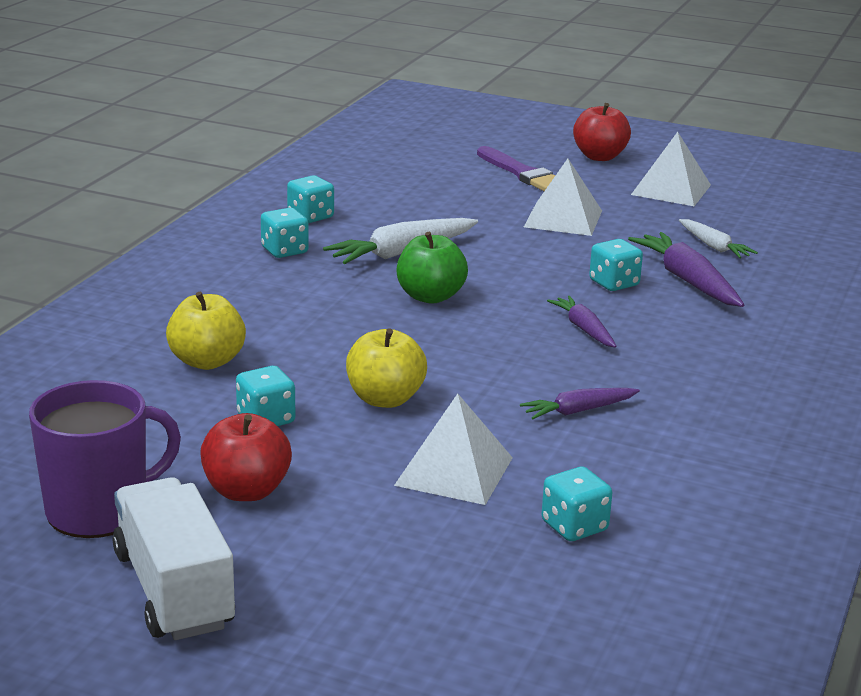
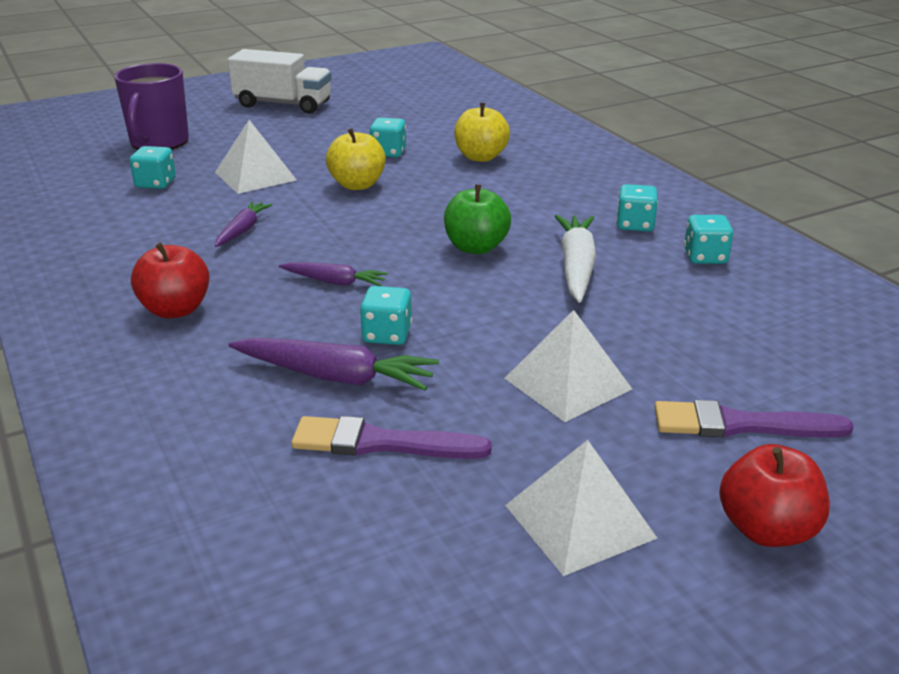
camera: 130 degrees right, 5 degrees up
purple mug [29,380,181,538] -> purple mug moved to [114,63,189,150]
red apple [200,413,292,501] -> red apple moved to [131,242,210,318]
white carrot [679,219,758,259] -> purple brush [291,416,492,459]

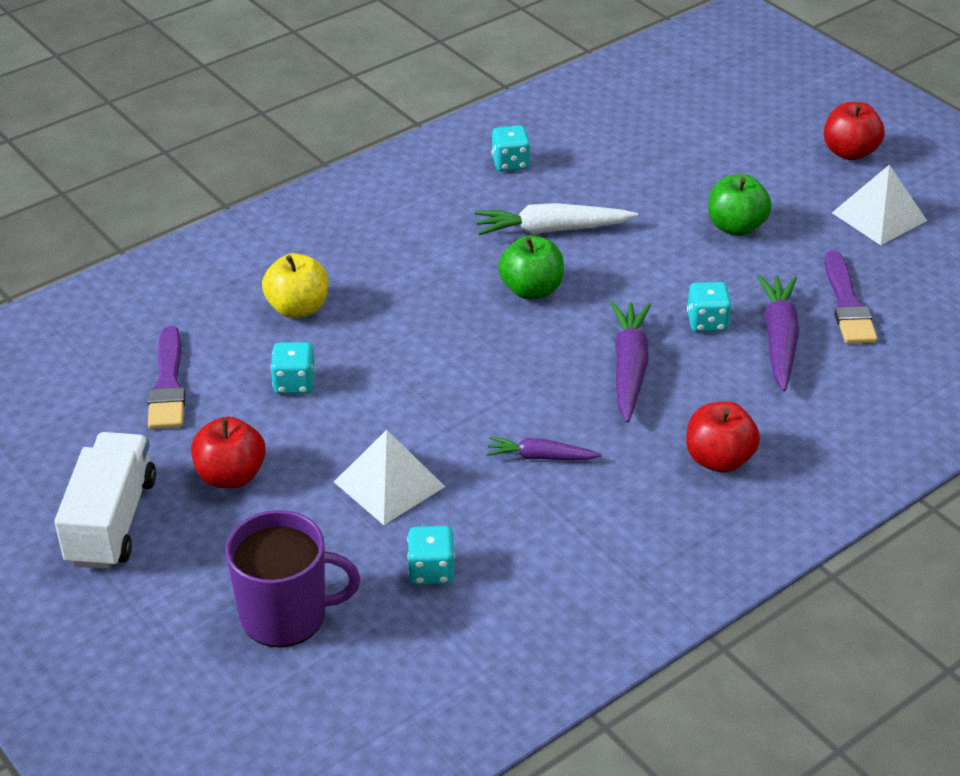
camera: 100 degrees left, 10 degrees up
purple carrot [279,262,388,286] -> purple carrot [611,301,651,423], size x1.65
yellow apple [326,128,386,190] -> none
white pyramid [504,310,632,422] -> green apple [708,174,772,236]
turquoise dice [616,184,658,232] -> none
purple brush [654,400,854,437] -> purple brush moved to [148,326,185,429]
none -> red apple [191,417,266,488]

